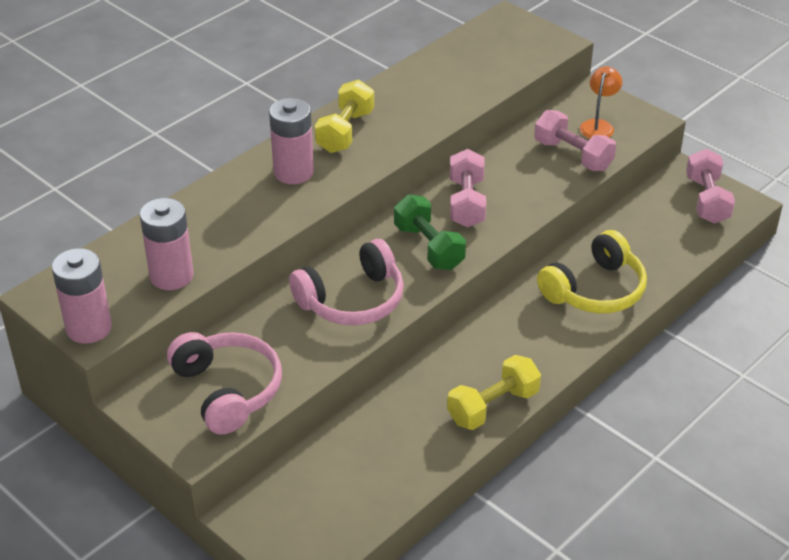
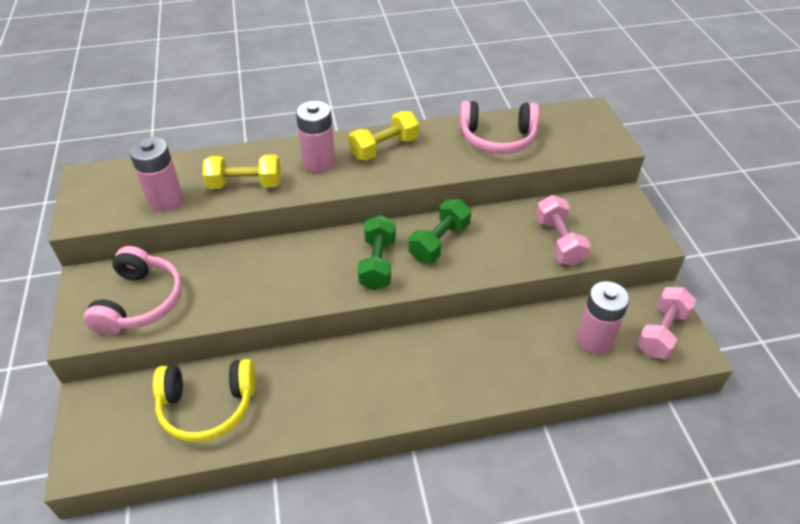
camera: 35 degrees right, 5 degrees up
pink battery [52,248,112,344] -> pink battery moved to [577,281,630,354]
pink headphones [289,239,404,325] -> pink headphones moved to [459,101,539,154]
yellow dumbbell [447,355,541,430] -> yellow dumbbell moved to [203,154,281,189]
pink dumbbell [450,149,486,228] -> green dumbbell [409,199,471,263]
yellow headphones [537,230,647,314] -> yellow headphones moved to [153,359,256,442]
orange lamp [580,66,622,139] -> none

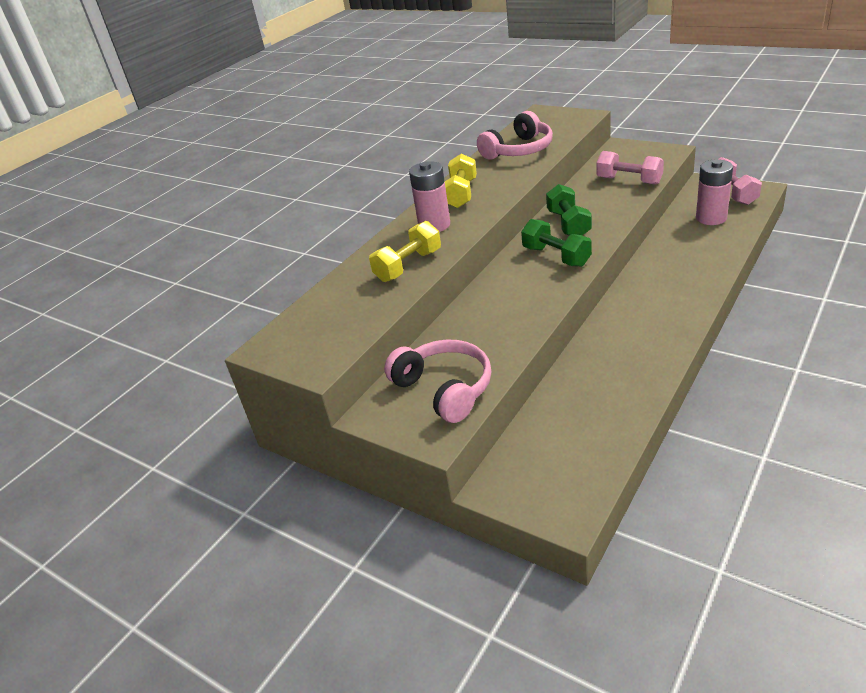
camera: 40 degrees left, 10 degrees down
pink battery [129,137,183,212] -> none
yellow headphones [153,359,256,442] -> none

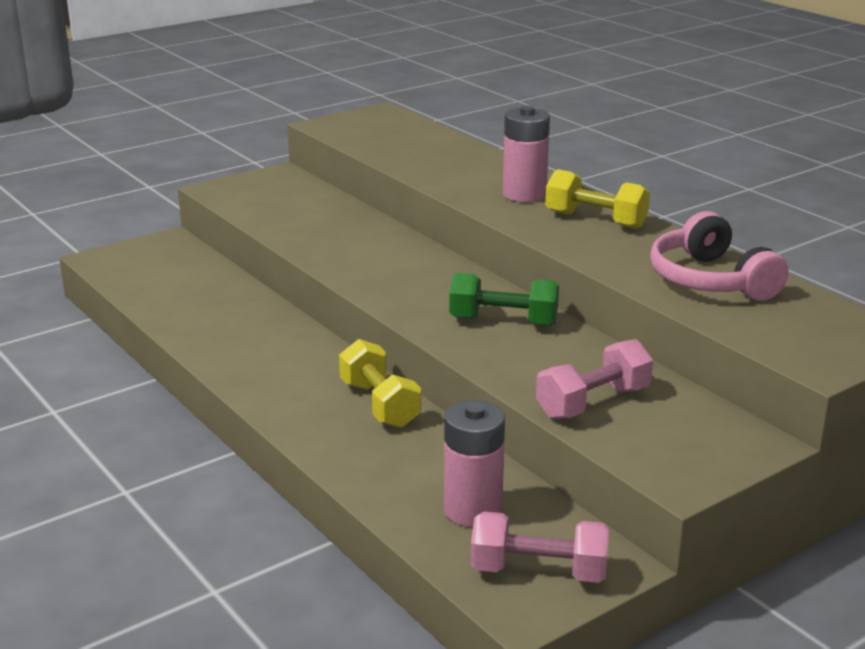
camera: 105 degrees right, 10 degrees down
yellow dumbbell [369,221,441,282] -> yellow dumbbell moved to [339,339,421,428]
pink headphones [384,340,491,423] -> none
green dumbbell [521,219,592,267] -> none

